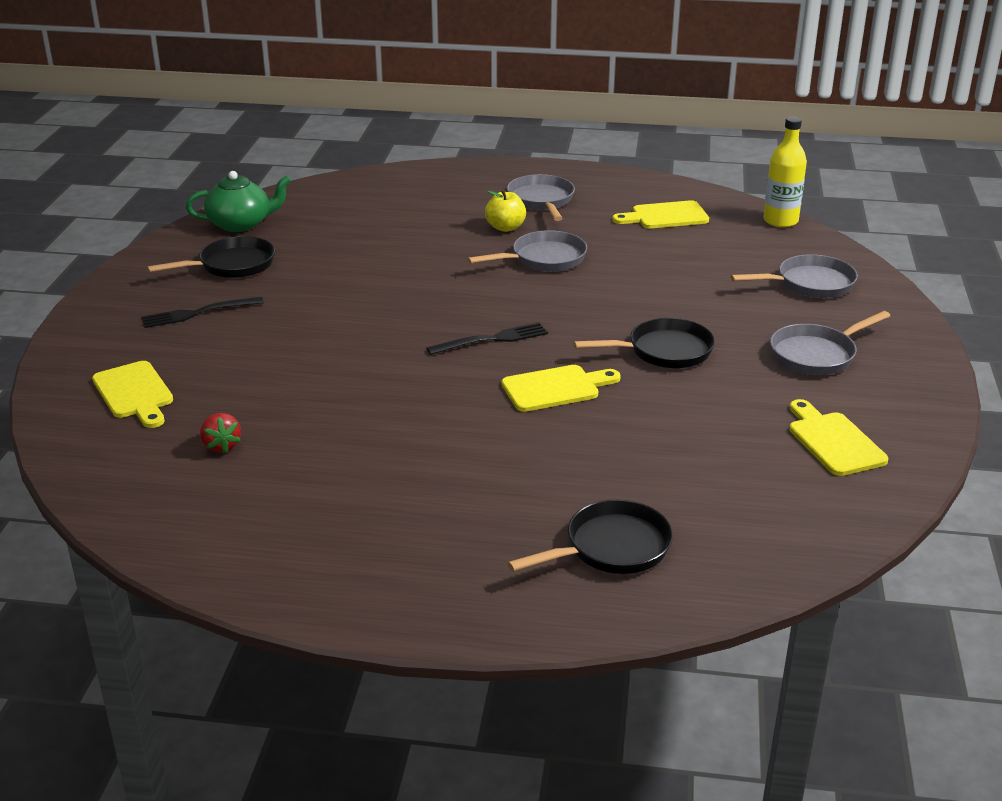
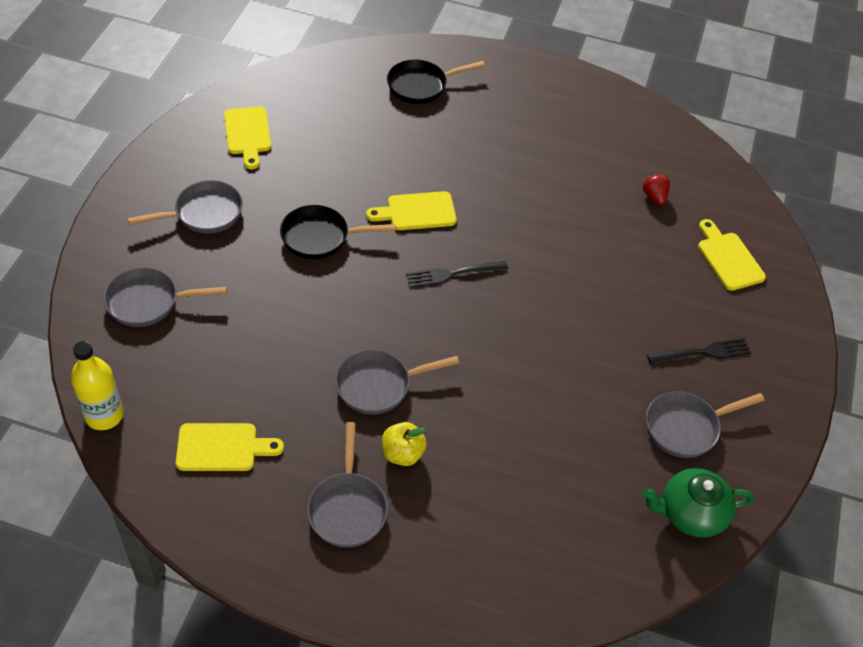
camera: 175 degrees left, 20 degrees up
black pan [147,236,275,278] -> grey pan [646,391,765,458]

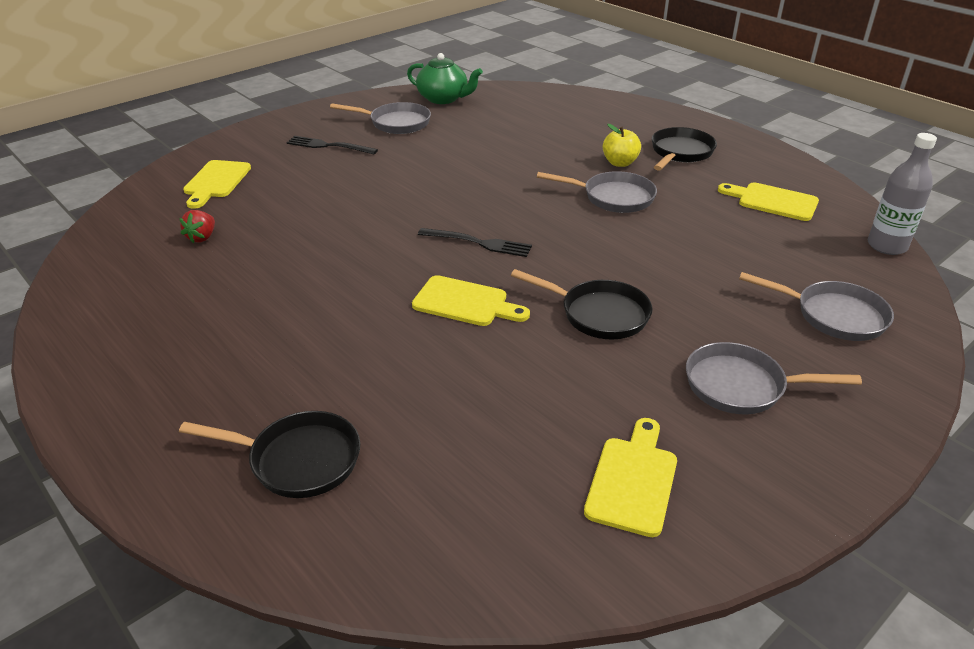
camera: 145 degrees left, 15 degrees down
yellow bottle [71,341,124,430] -> grey bottle [867,133,937,255]
grey pan [307,422,388,548] -> black pan [652,127,717,171]

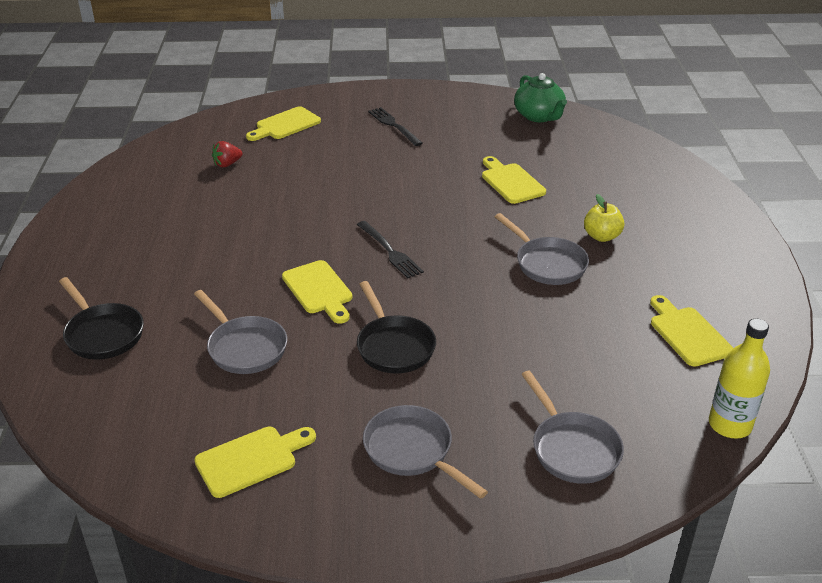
camera: 40 degrees right, 0 degrees up
grey pan [330,102,431,134] -> grey pan moved to [194,290,287,374]
black pan [652,127,717,171] -> none
grey bottle [867,133,937,255] -> yellow bottle [709,319,770,439]
none -> yellow cutting board [482,156,546,204]

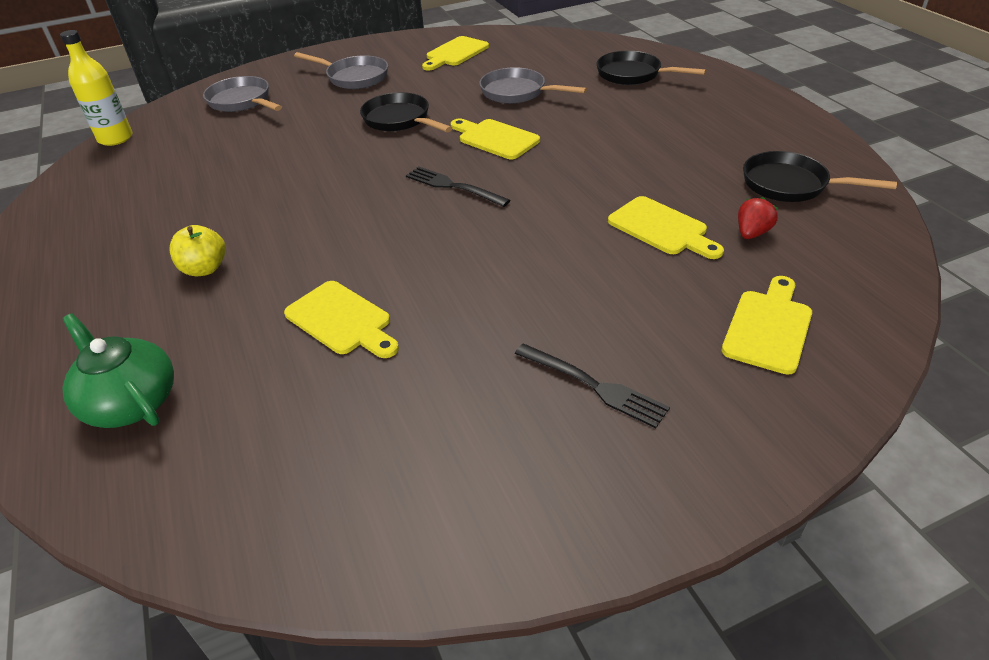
camera: 160 degrees right, 5 degrees up
grey pan [495,213,589,285] -> none
green teapot [514,73,567,122] -> green teapot moved to [62,313,174,428]
yellow cutting board [650,295,733,367] -> yellow cutting board moved to [608,196,724,259]
none -> black pan [743,151,897,202]

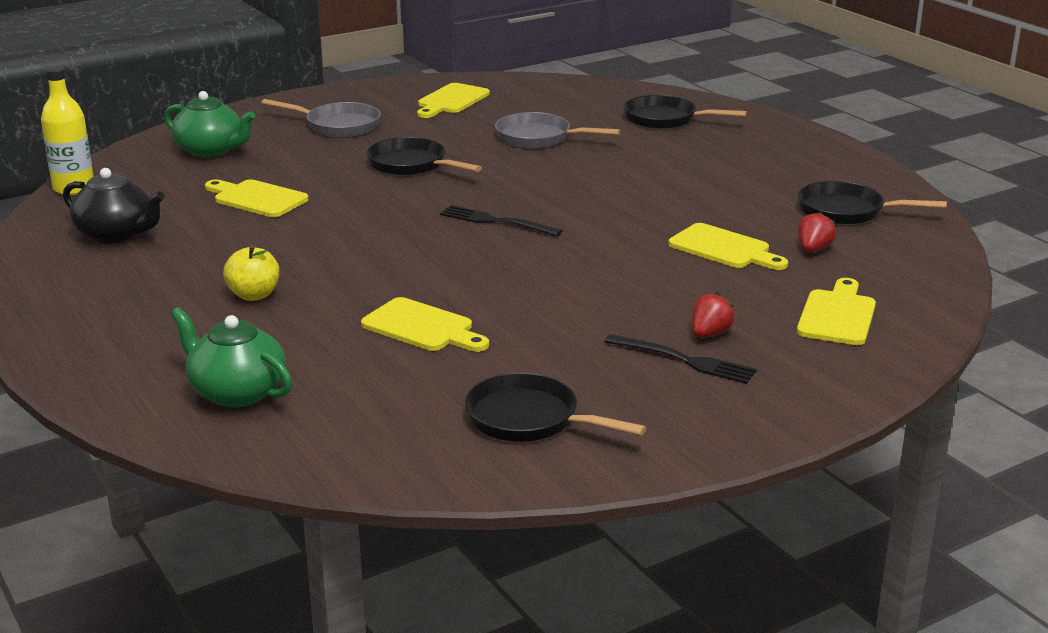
camera: 10 degrees left, 15 degrees down
grey pan [203,76,282,112] -> green teapot [164,91,255,158]
yellow cutting board [451,119,540,159] -> yellow cutting board moved to [205,179,308,217]
none -> black teapot [63,168,165,243]
none -> black pan [465,373,646,442]
none -> red strawberry [692,292,735,338]

